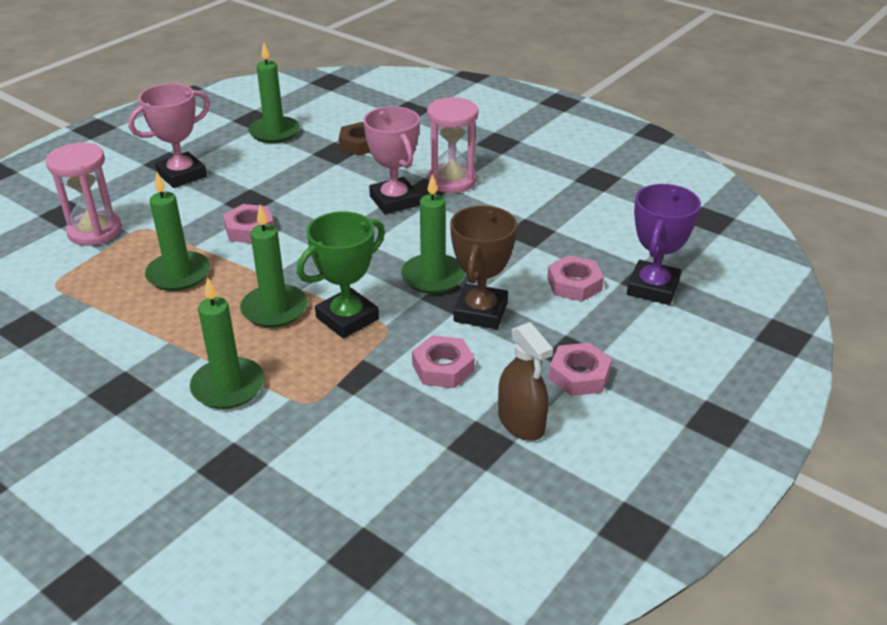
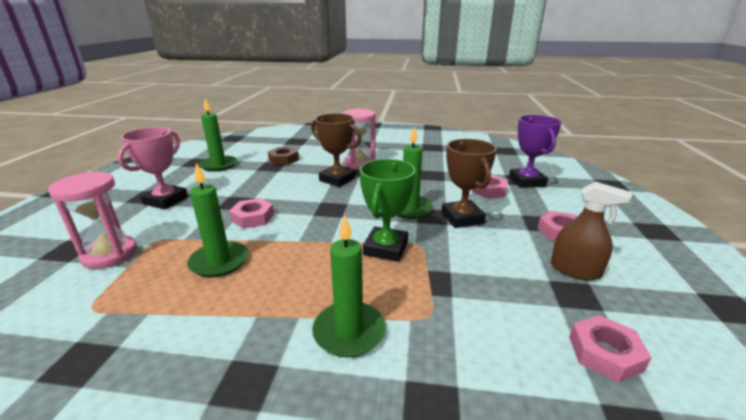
camera: 30 degrees left, 10 degrees down
green candle [240,205,308,328] -> none
pink trophy [363,106,420,214] -> brown trophy [311,113,362,187]
pink nut [412,335,475,388] -> pink nut moved to [569,315,652,383]

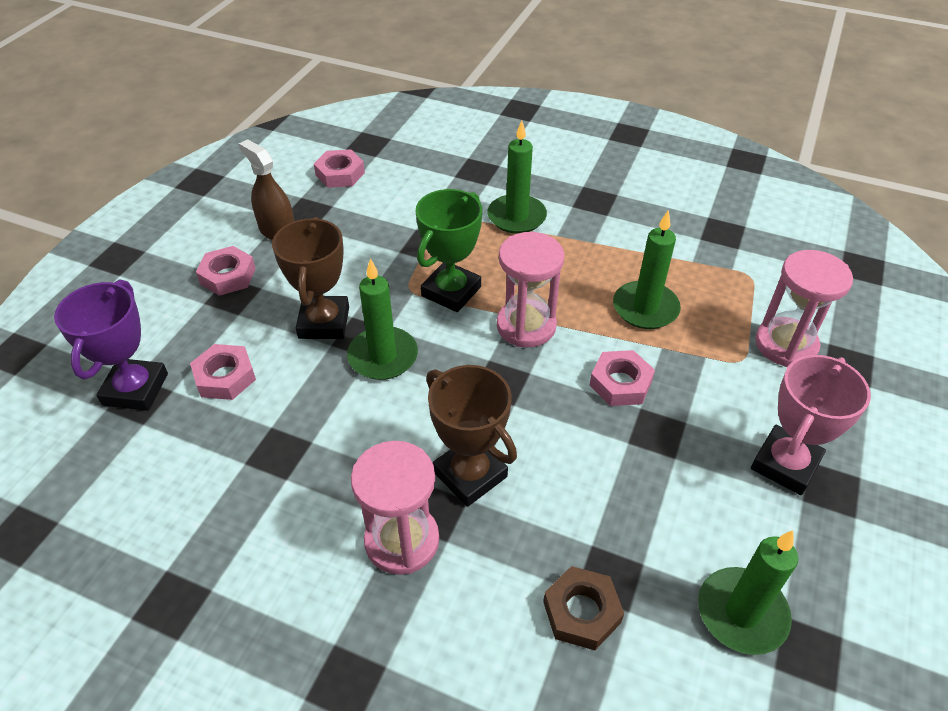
camera: 165 degrees left, 20 degrees up
none -> pink hourglass [497,232,564,347]

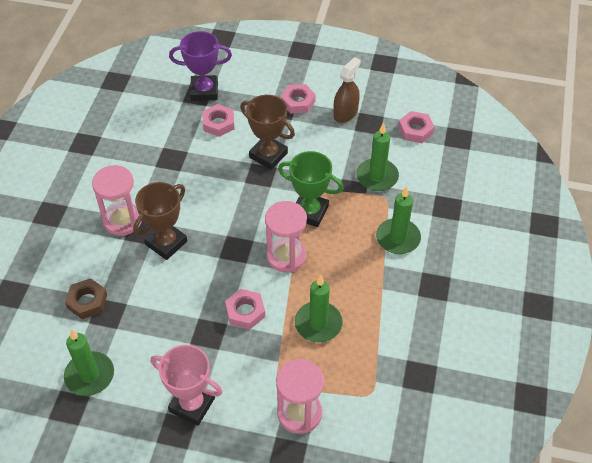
camera: 80 degrees right, 5 degrees up
brown trophy [272,217,349,339] -> brown trophy turned 45 degrees clockwise [240,95,295,170]
green candle [347,259,418,380] -> green candle moved to [356,123,399,191]

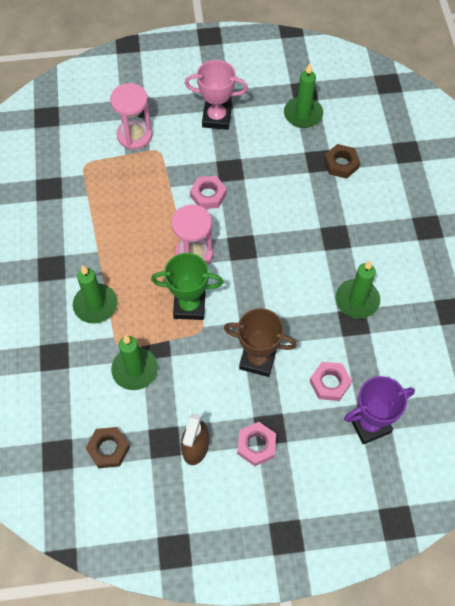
camera: 160 degrees right, 10 degrees up
pink hourglass [92,165,142,236] -> none
brown trophy [133,182,187,260] -> none
green candle [295,275,343,342] -> green candle moved to [335,260,380,319]
pink nut [398,111,435,143] -> brown nut [86,427,130,468]

